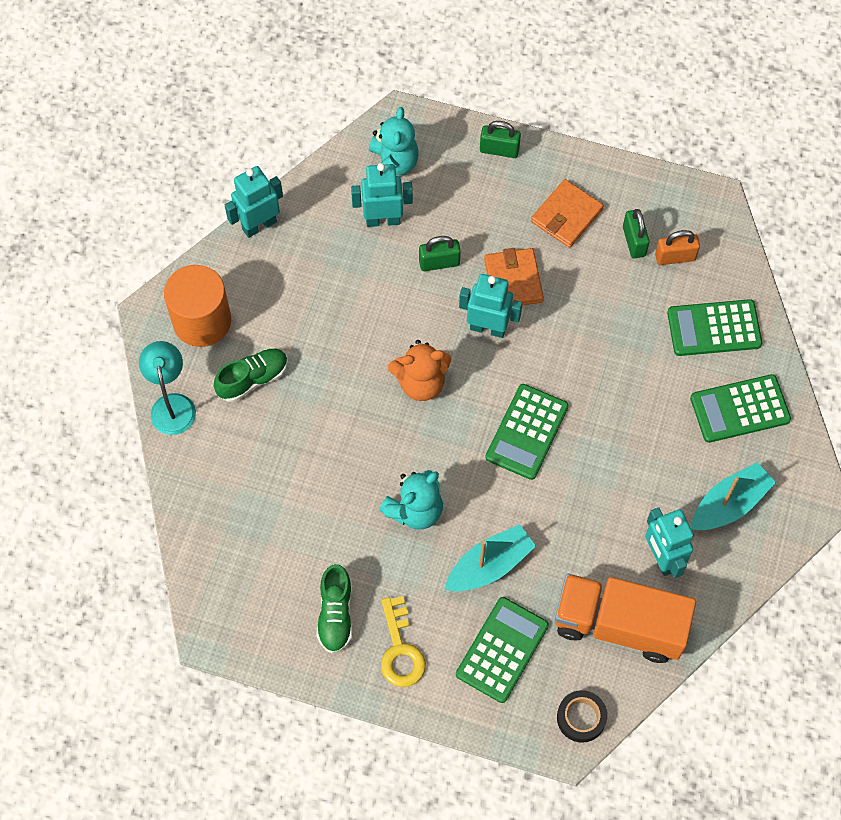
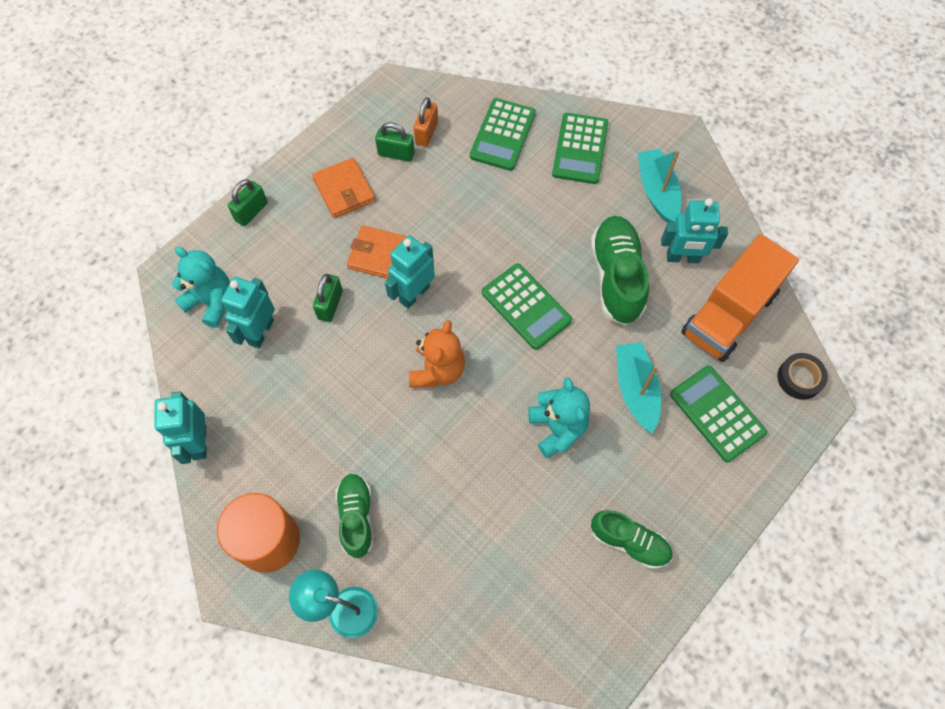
camera: 65 degrees left, 0 degrees up
yellow key [381,596,426,687] -> none
none -> green shoe [591,216,649,325]

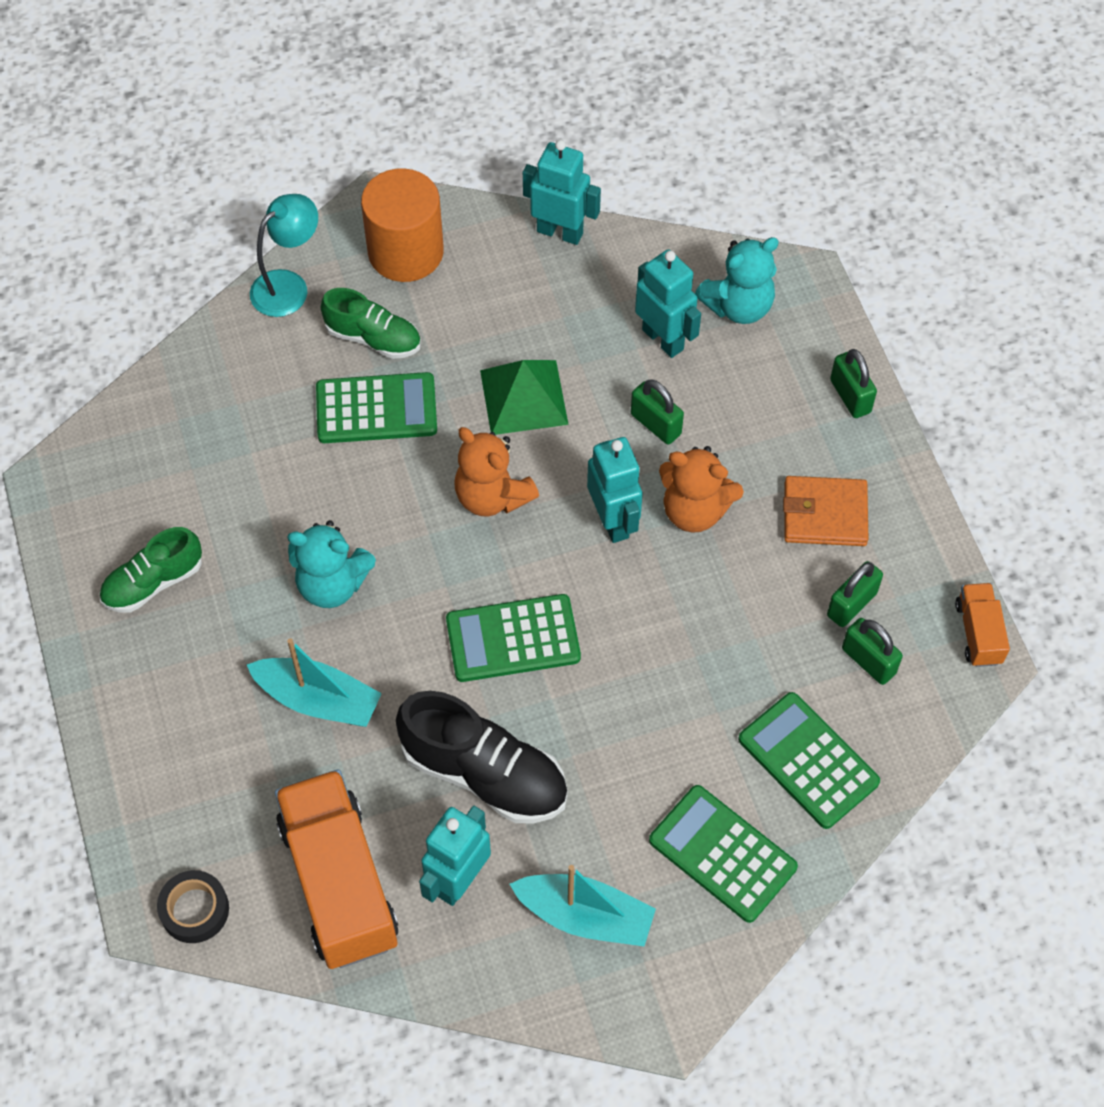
camera: 120 degrees right, 5 degrees down
orange wallet [347,225,407,279] -> orange teddy bear [659,446,744,533]
orange padlock [414,97,438,147] -> green padlock [842,618,903,685]
green shoe [591,216,649,325] -> black shoe [396,691,568,823]
green calculator [670,366,767,462] -> green calculator moved to [316,372,437,443]
none -> green pyramid [480,360,569,435]
none -> orange truck [955,583,1010,667]

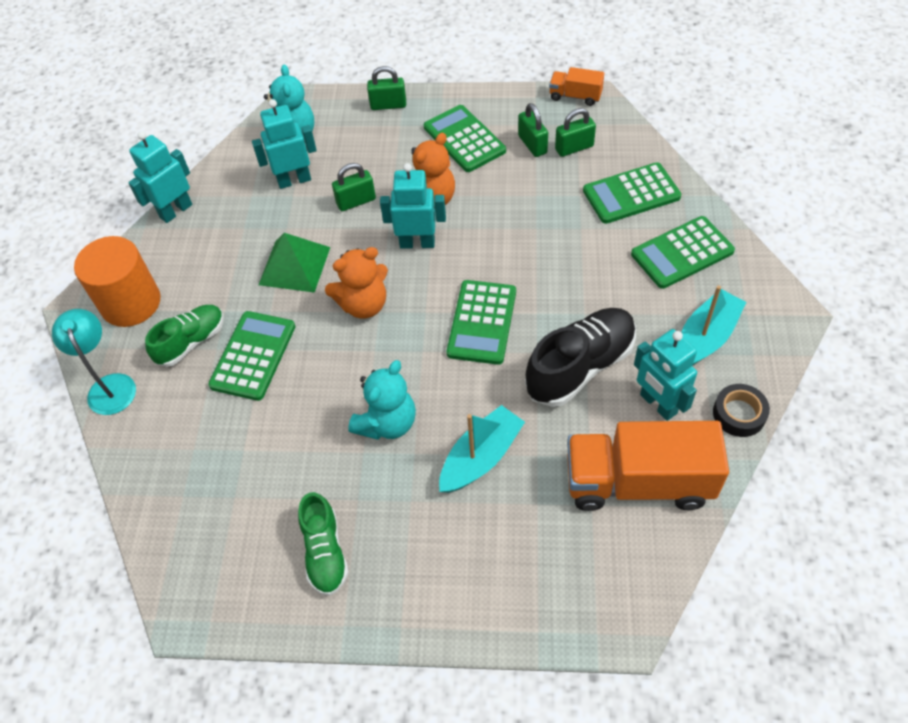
camera: 65 degrees left, 5 degrees down
black tape [157,870,229,943] -> black tape moved to [713,384,770,437]
orange wallet [783,476,868,546] -> green calculator [424,105,506,172]

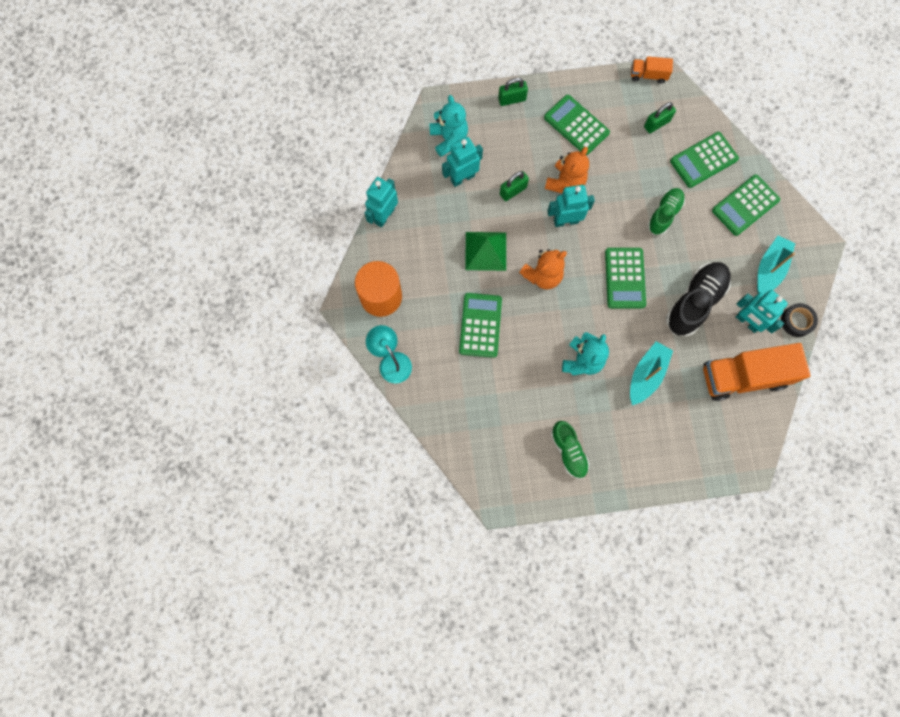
camera: 15 degrees left, 20 degrees up
green shoe [145,305,224,367] -> green shoe moved to [647,188,685,235]
green padlock [518,103,548,157] -> none

